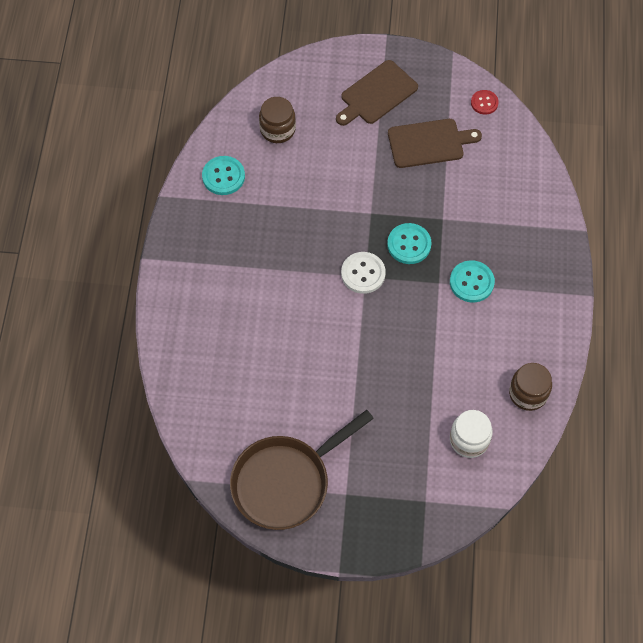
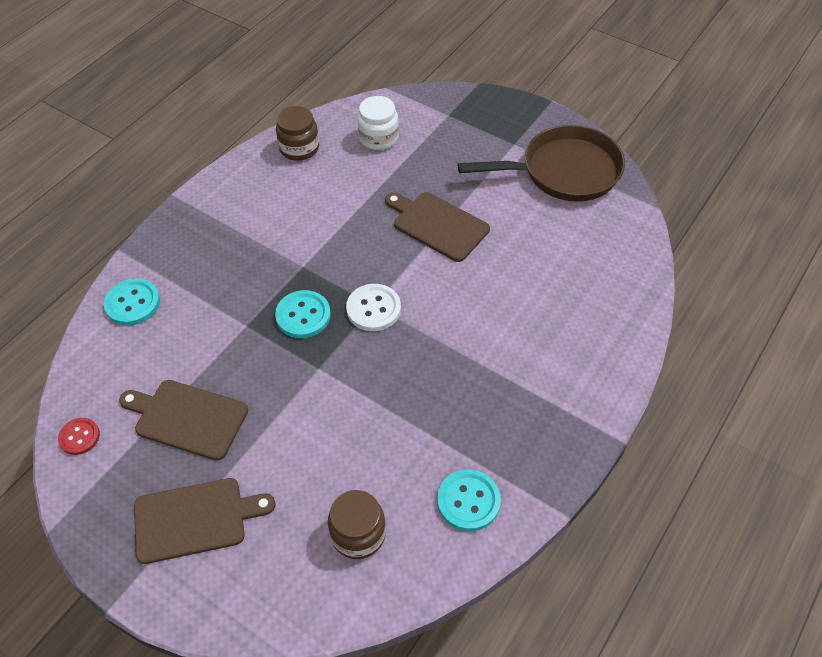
camera: 150 degrees left, 10 degrees down
turquoise button [450,260,495,303] -> turquoise button moved to [104,278,160,326]
none -> brown cutting board [385,192,490,262]

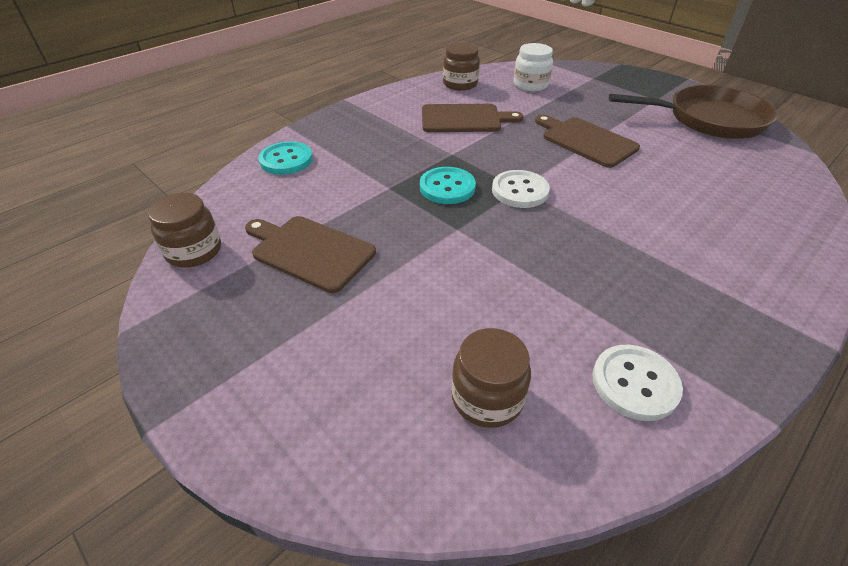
camera: 10 degrees right, 10 degrees down
red button [58,418,100,455] -> brown jar [148,193,221,268]
brown cutting board [134,478,276,564] -> brown cutting board moved to [422,104,524,132]
turquoise button [437,469,501,531] -> white button [592,345,683,421]

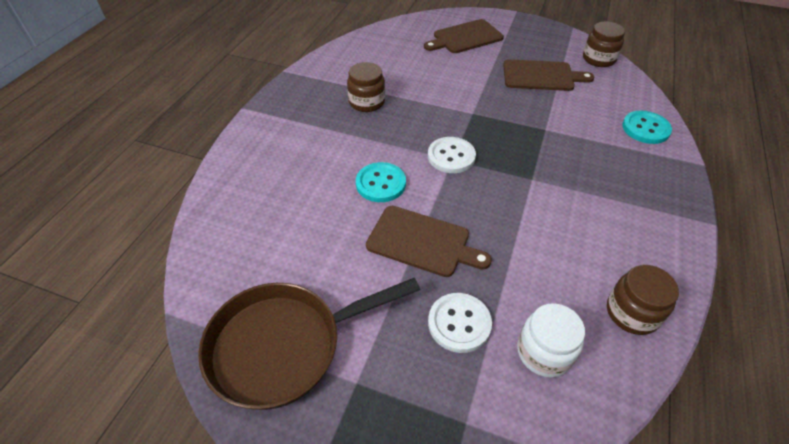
camera: 155 degrees right, 5 degrees up
turquoise button [420,167,476,204] -> turquoise button moved to [356,162,406,202]
brown cutting board [422,104,524,132] -> brown cutting board moved to [424,19,504,53]
brown jar [451,328,531,428] -> brown jar moved to [347,62,385,112]
white button [592,345,683,421] -> white button moved to [428,293,492,353]

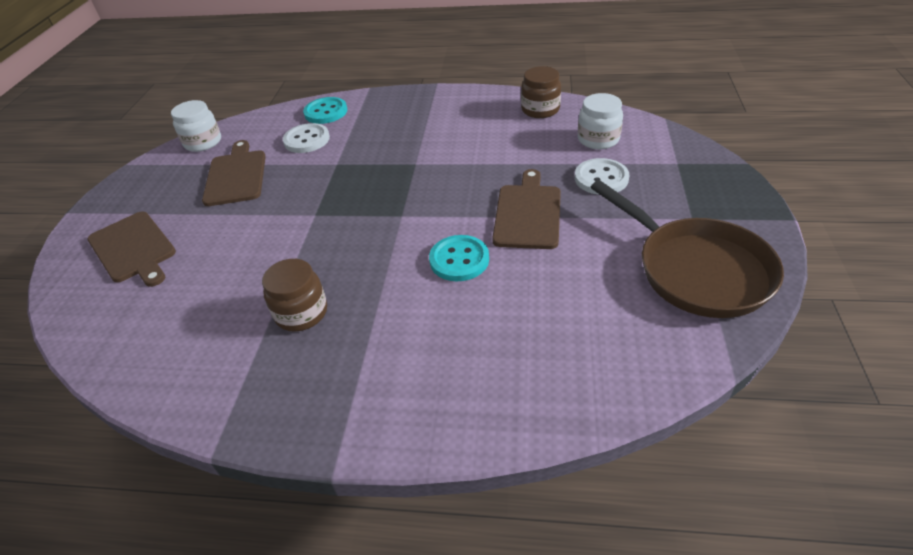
camera: 100 degrees left, 5 degrees down
white button [428,137,476,173] -> white button moved to [283,123,330,153]
brown jar [583,21,625,67] -> white jar [171,100,221,152]

